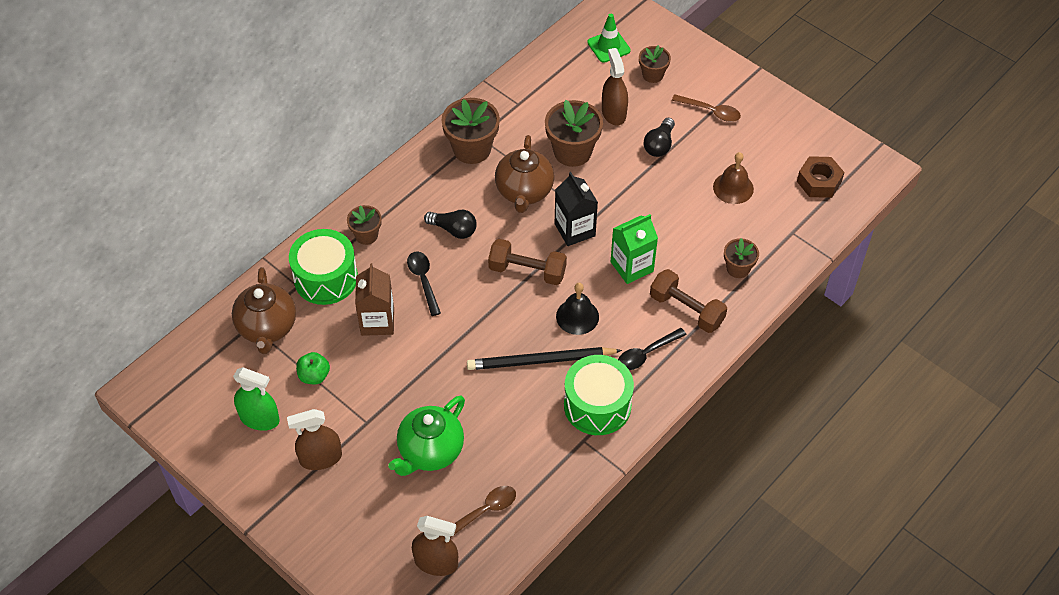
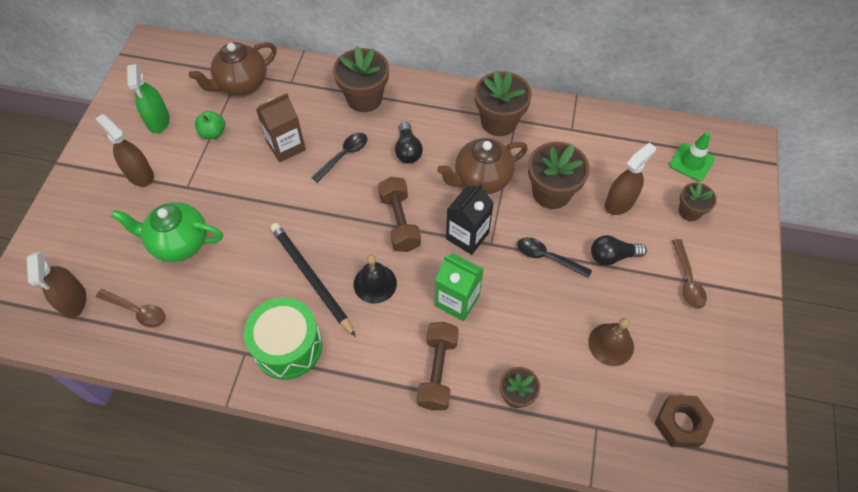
camera: 60 degrees right, 5 degrees up
green drum [289,229,358,305] -> none
brown flower pot [347,205,382,245] -> brown flower pot [333,46,389,112], size x1.73
black spoon [618,328,687,370] -> black spoon moved to [517,237,592,278]

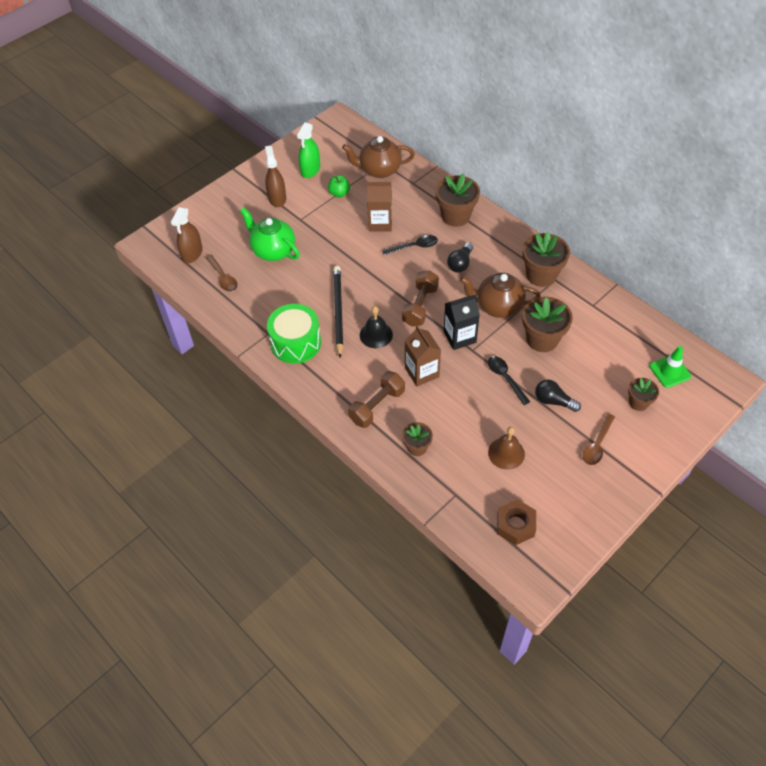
camera: 35 degrees right, 5 degrees down
green carton [435,253,484,321] -> brown carton [405,325,441,386]
brown spray bottle [605,143,656,215] -> none

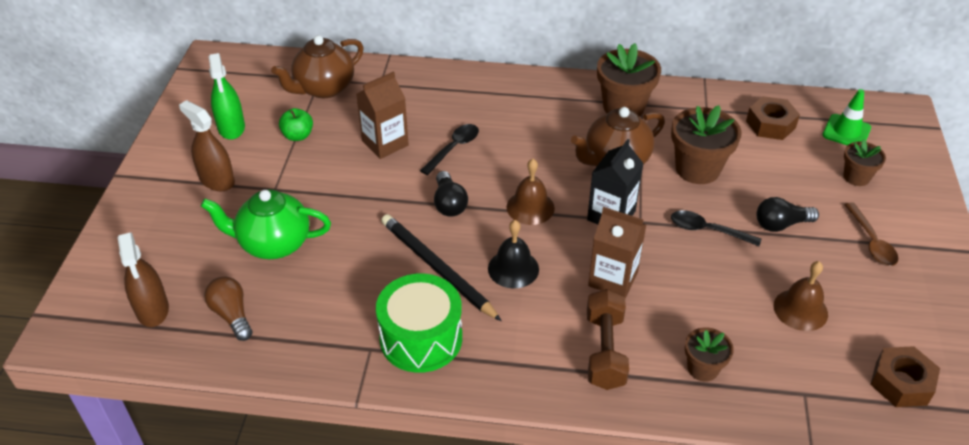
camera: 40 degrees left, 10 degrees down
brown spoon [206,255,238,292] -> brown light bulb [204,277,253,341]
brown dumbbell [402,270,439,326] -> brown bell [507,159,555,225]
brown flower pot [435,174,480,227] -> none
black light bulb [447,242,473,273] -> black light bulb moved to [434,171,468,217]
none -> brown nut [746,96,800,140]

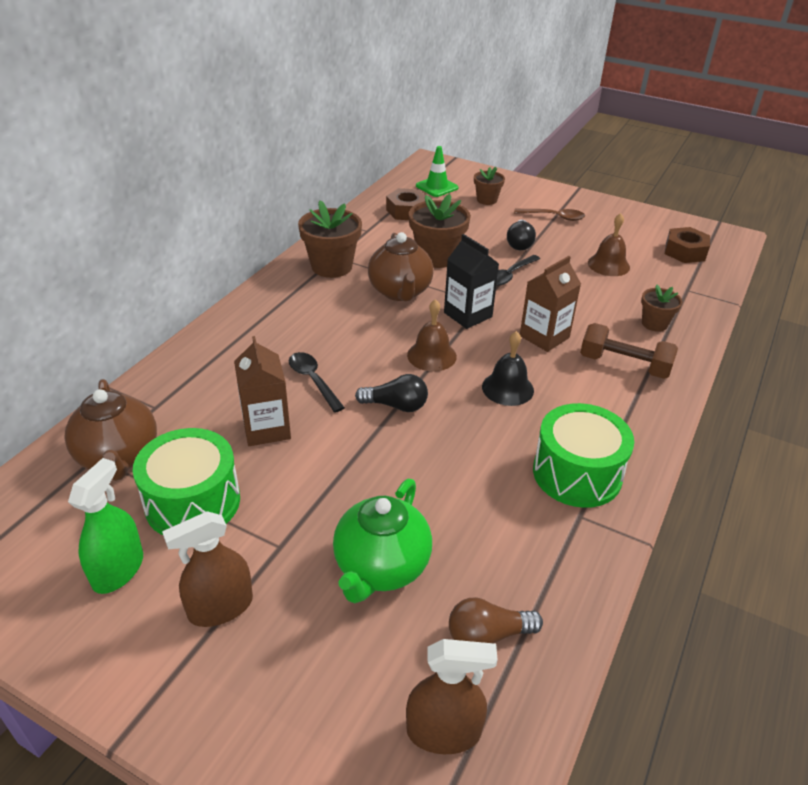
camera: 70 degrees left, 5 degrees down
green spray bottle [209,53,245,140] -> green spray bottle turned 75 degrees counterclockwise [68,458,143,594]
green apple [279,108,313,141] -> green drum [133,428,240,535]
black pencil [381,214,501,321] -> none

